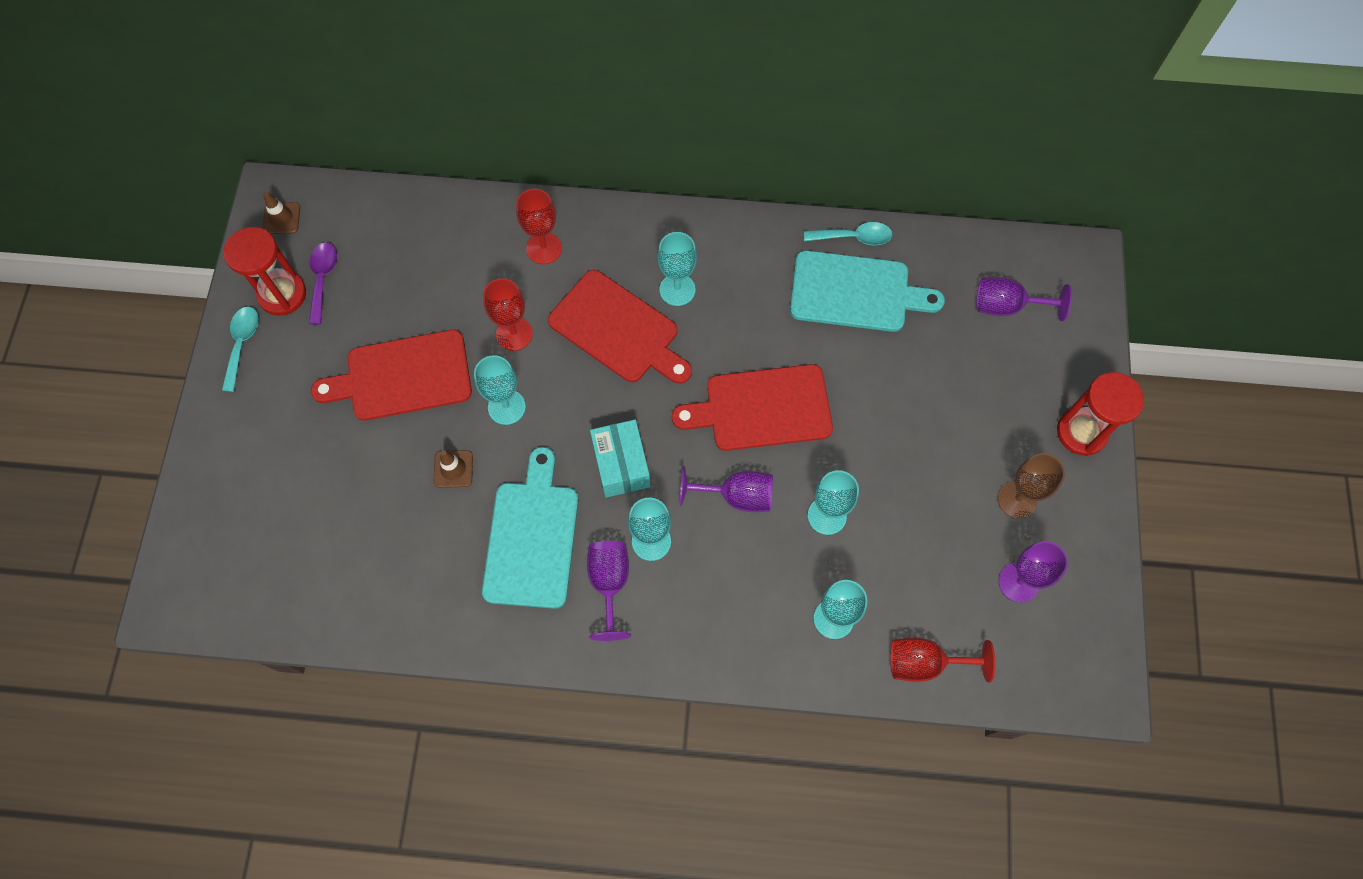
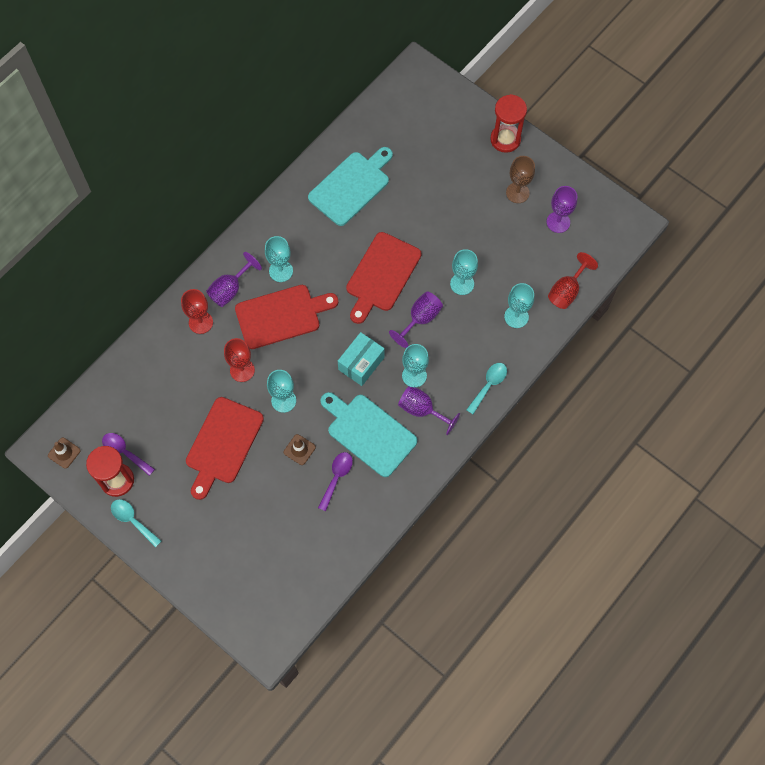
camera: 55 degrees left, 0 degrees up
turquoise box [590,420,651,498] -> turquoise box turned 75 degrees counterclockwise [338,332,385,386]
turquoise spoon [804,222,892,245] -> turquoise spoon moved to [466,363,507,414]
purple goblet [976,277,1072,321] -> purple goblet moved to [206,252,262,307]
none -> purple spoon [318,452,353,511]

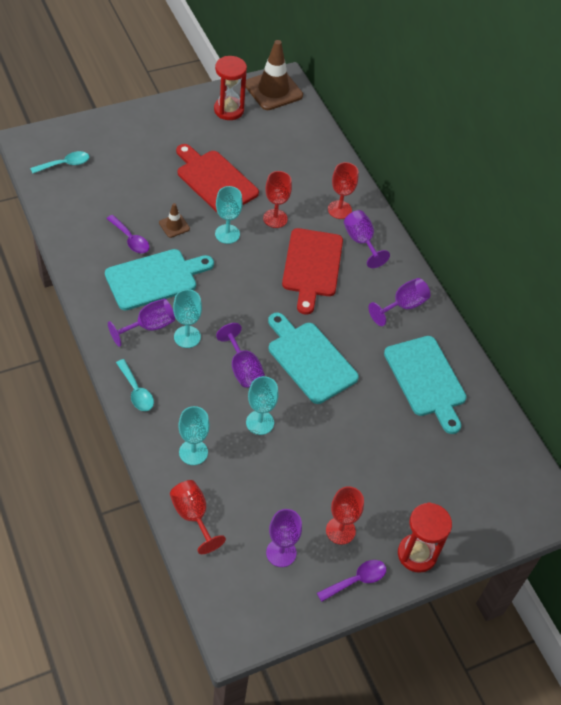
camera: 110 degrees right, 15 degrees down
brown traffic cone [48,438,81,469] -> brown traffic cone [246,40,303,110], size x2.12
purple spoon [102,433,155,476] -> purple spoon moved to [317,560,386,602]
turquoise spoon [111,499,161,547] -> turquoise spoon moved to [30,151,89,174]
turquoise goblet [265,236,293,282] -> none
turquoise box [338,332,385,386] -> none
red cutting board [346,232,421,324] -> turquoise cutting board [268,313,359,404]
brown goblet [506,156,535,203] -> red goblet [326,486,364,545]
none -> purple goblet [368,278,430,326]

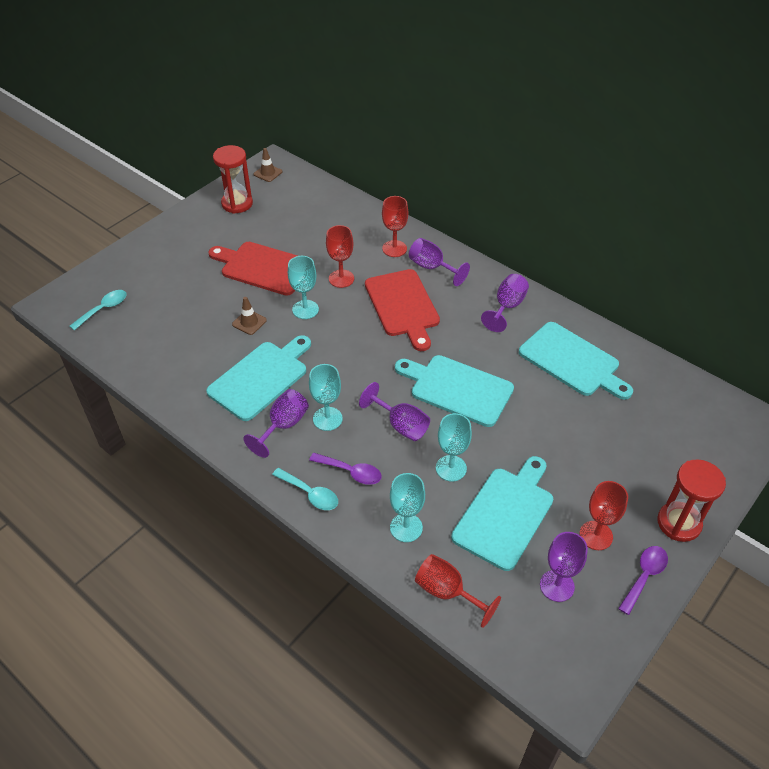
camera: 20 degrees left, 5 degrees down
purple spoon [106,215,149,253] -> purple spoon moved to [309,453,382,485]
brown traffic cone [246,40,303,110] -> brown traffic cone [254,148,282,182], size x0.47
none -> turquoise cutting board [451,456,553,571]

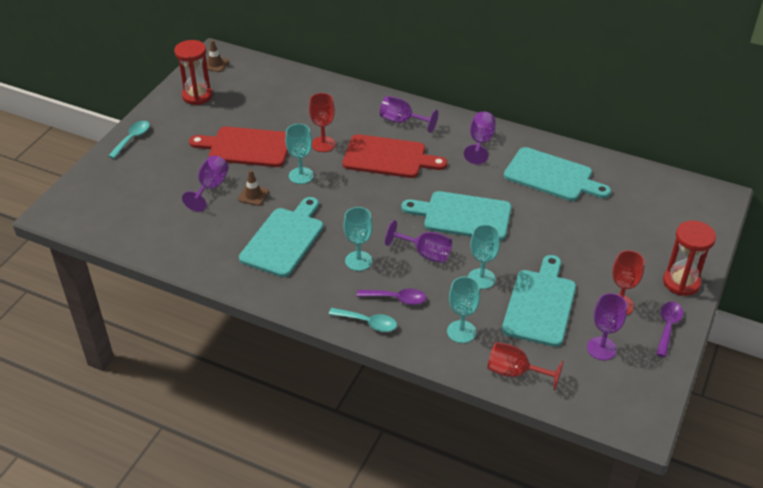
camera: 15 degrees left, 5 degrees down
turquoise spoon [69,290,126,331] -> turquoise spoon moved to [108,121,150,159]
purple goblet [243,389,309,458] -> purple goblet moved to [182,155,229,212]
red cutting board [365,269,440,351] -> red cutting board turned 45 degrees counterclockwise [342,134,447,178]
red goblet [382,196,408,257] -> none

